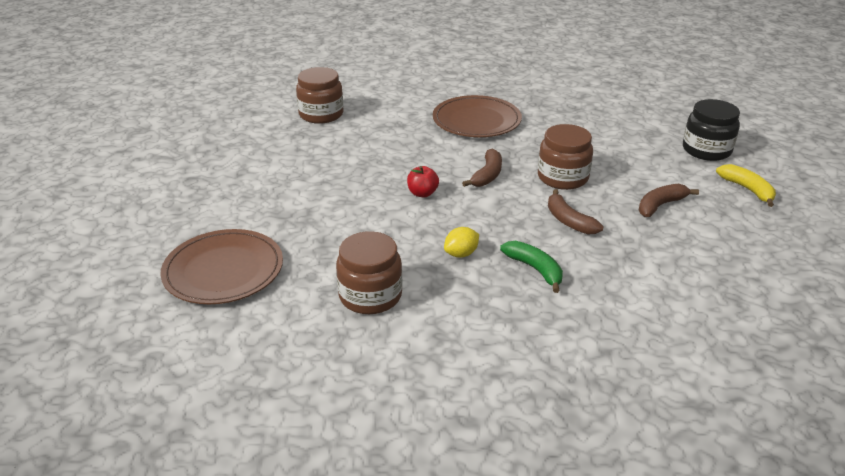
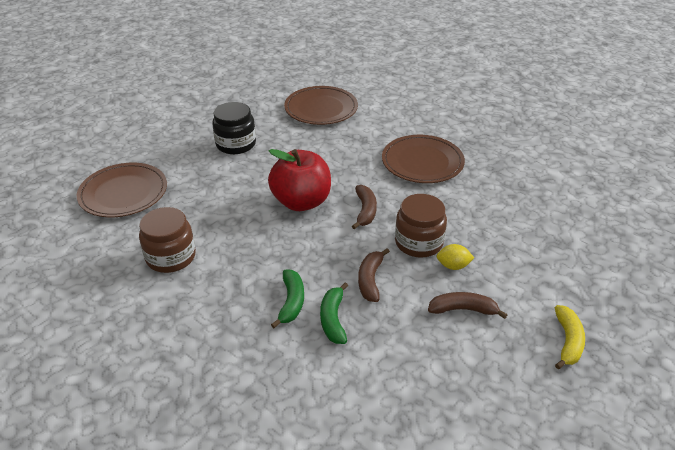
camera: 40 degrees right, 5 degrees up
brown jar [296,67,344,124] -> brown plate [284,86,358,125]
red apple [407,166,439,197] -> red apple [268,149,331,211], size x2.25
yellow lemon [444,227,479,258] -> yellow lemon moved to [436,244,474,270]
brown banana [462,148,502,187] -> brown banana turned 60 degrees counterclockwise [352,185,377,229]
black jar [683,99,740,161] -> black jar moved to [212,102,256,154]
none -> green banana [320,282,348,344]

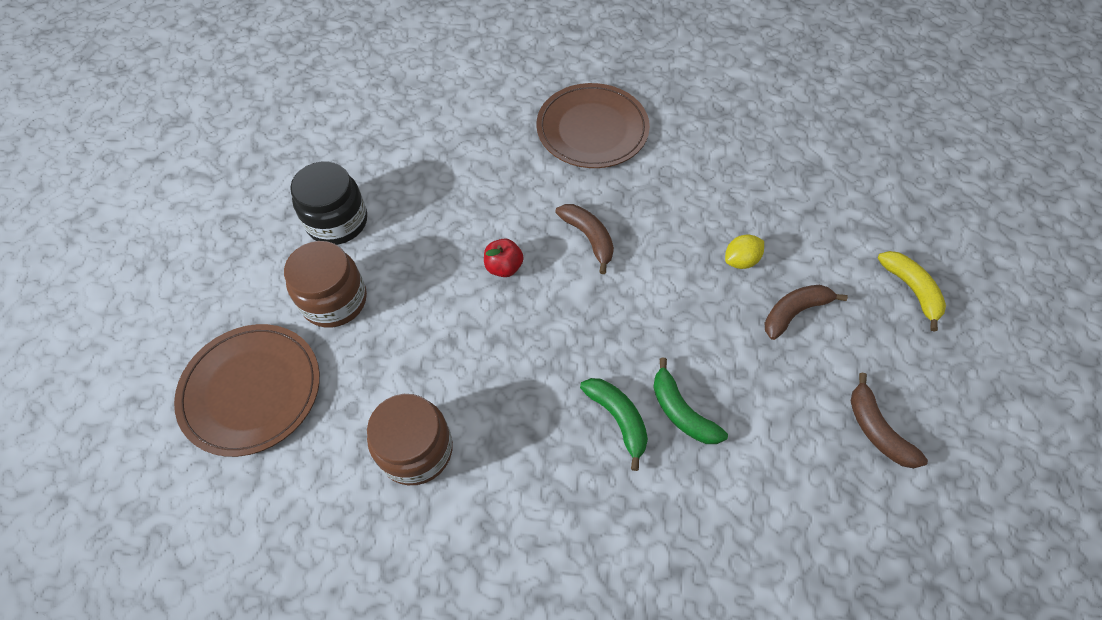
camera: 35 degrees left, 20 degrees up
red apple [268,149,331,211] -> red apple [484,238,524,277], size x0.44
brown plate [284,86,358,125] -> none
brown banana [358,248,390,302] -> brown banana moved to [851,373,928,468]
brown jar [395,194,447,258] -> brown jar moved to [284,241,367,328]

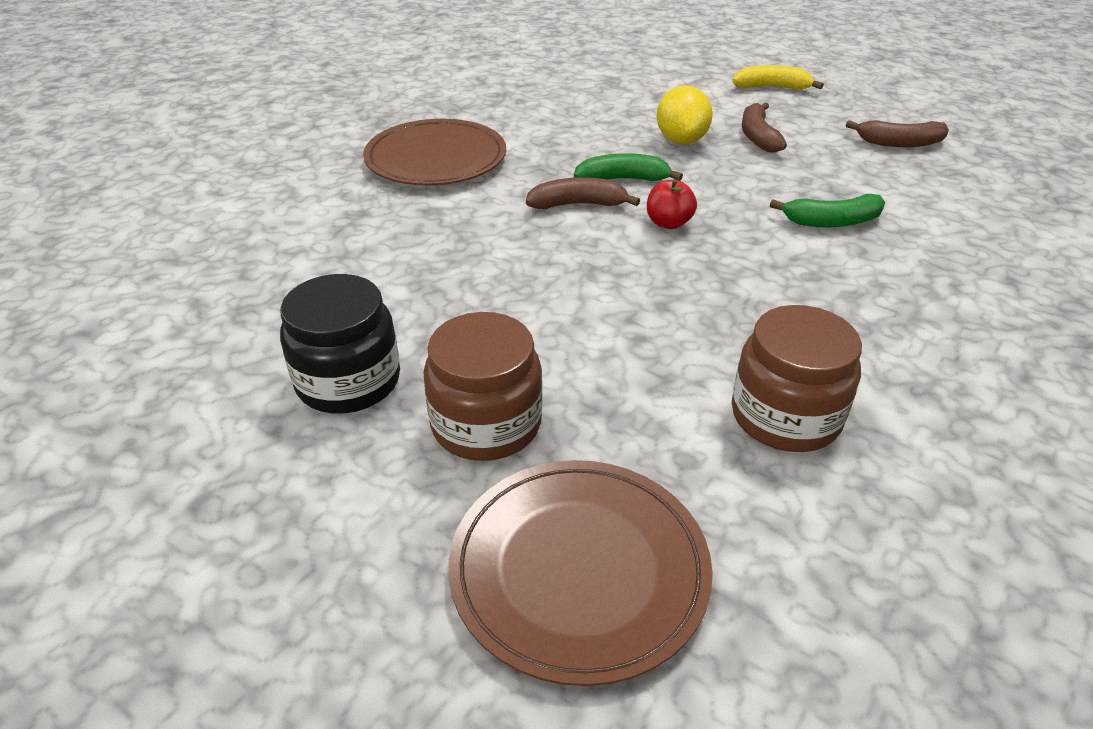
camera: 60 degrees left, 20 degrees down
red apple [484,238,524,277] -> red apple moved to [647,179,697,229]
green banana [580,378,648,471] -> green banana moved to [574,153,683,181]
yellow lemon [725,234,764,269] -> yellow lemon [657,85,713,144], size x1.53

